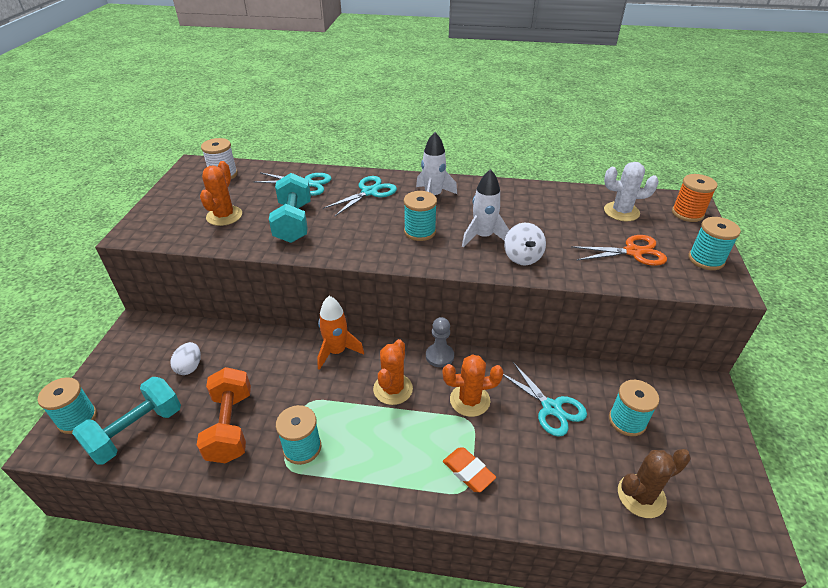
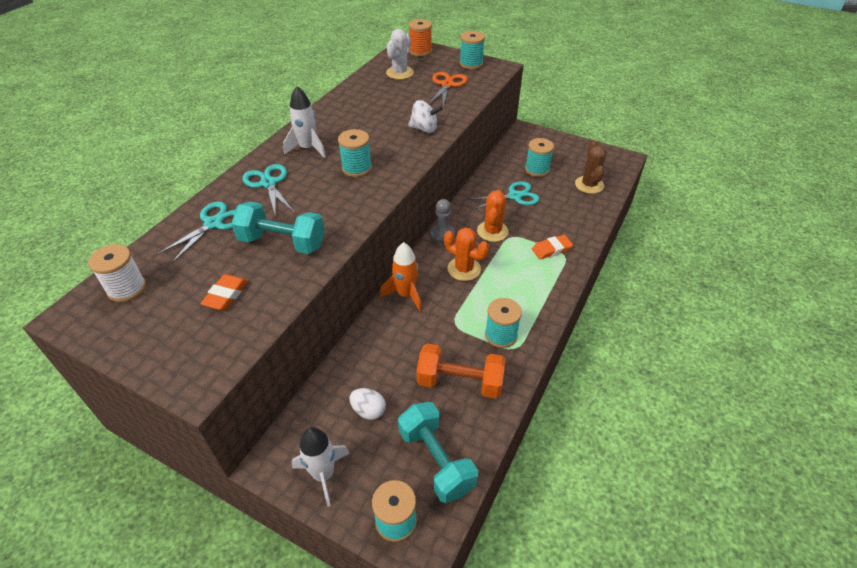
camera: 70 degrees left, 5 degrees up
orange cactus [200,161,242,226] -> orange eraser [200,274,248,310]
white rocket [462,169,509,247] -> white rocket moved to [292,427,350,507]

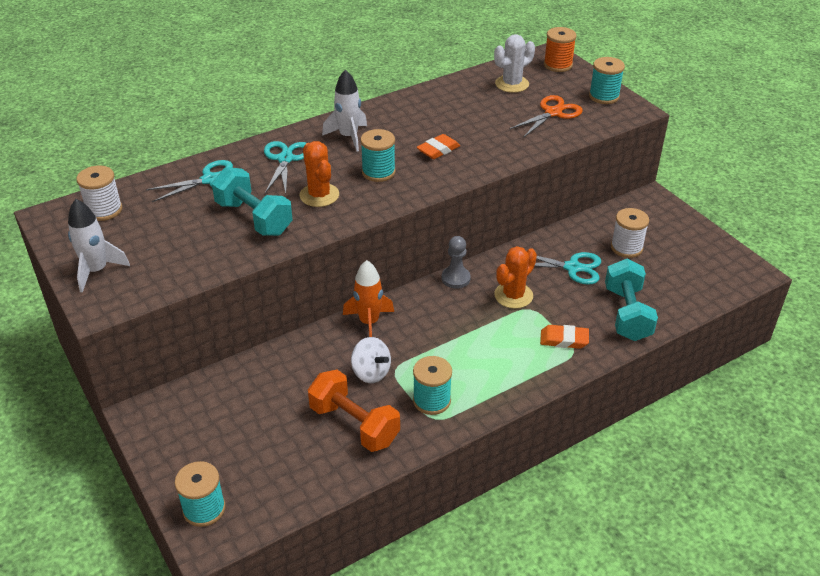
camera: 30 degrees right, 5 degrees down
orange eraser [200,274,248,310] -> orange eraser moved to [417,134,460,159]
white rocket [292,427,350,507] -> white rocket moved to [68,199,130,293]
white egg [350,388,386,420] -> none
turquoise dumbbell [398,402,478,503] -> turquoise dumbbell moved to [605,259,658,341]
white spinning top [408,100,443,133] -> white spinning top moved to [351,337,391,383]
orange cactus [444,228,489,281] -> orange cactus moved to [300,141,339,207]
turquoise spool [525,138,554,177] -> white spool [611,208,649,258]
brown cactus [575,140,606,194] -> none

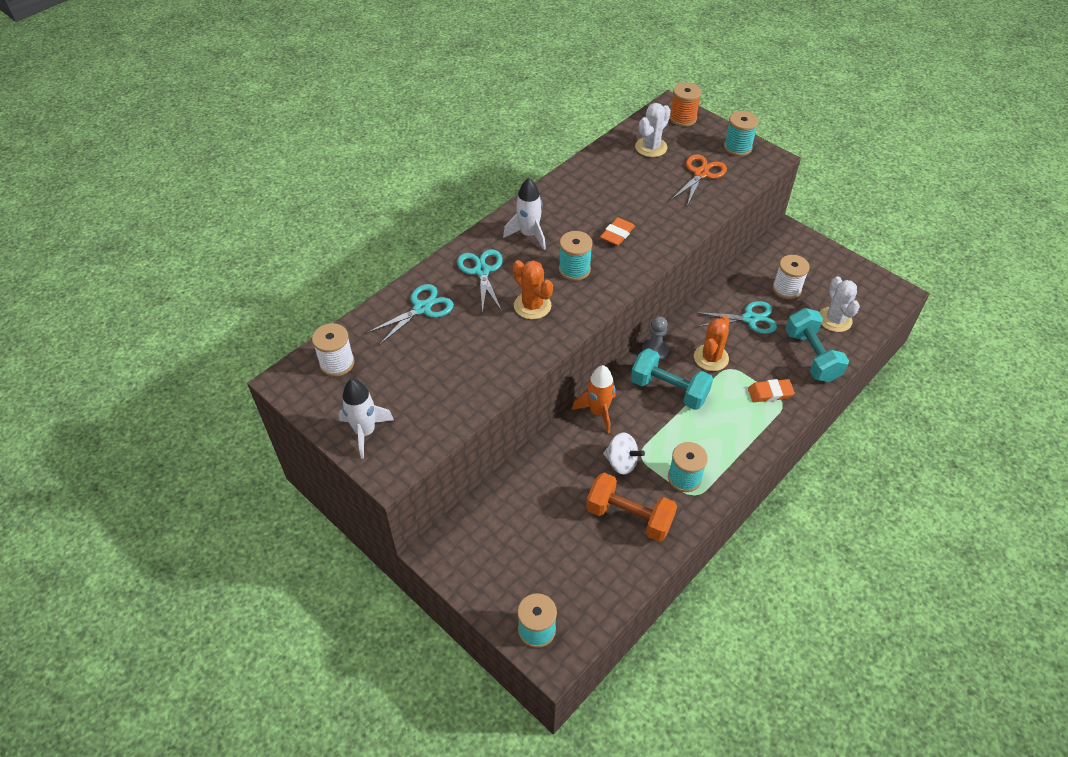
camera: 15 degrees left, 10 degrees up
turquoise dumbbell [212,167,293,236] -> turquoise dumbbell moved to [631,348,713,410]
none -> white cactus [819,276,860,332]

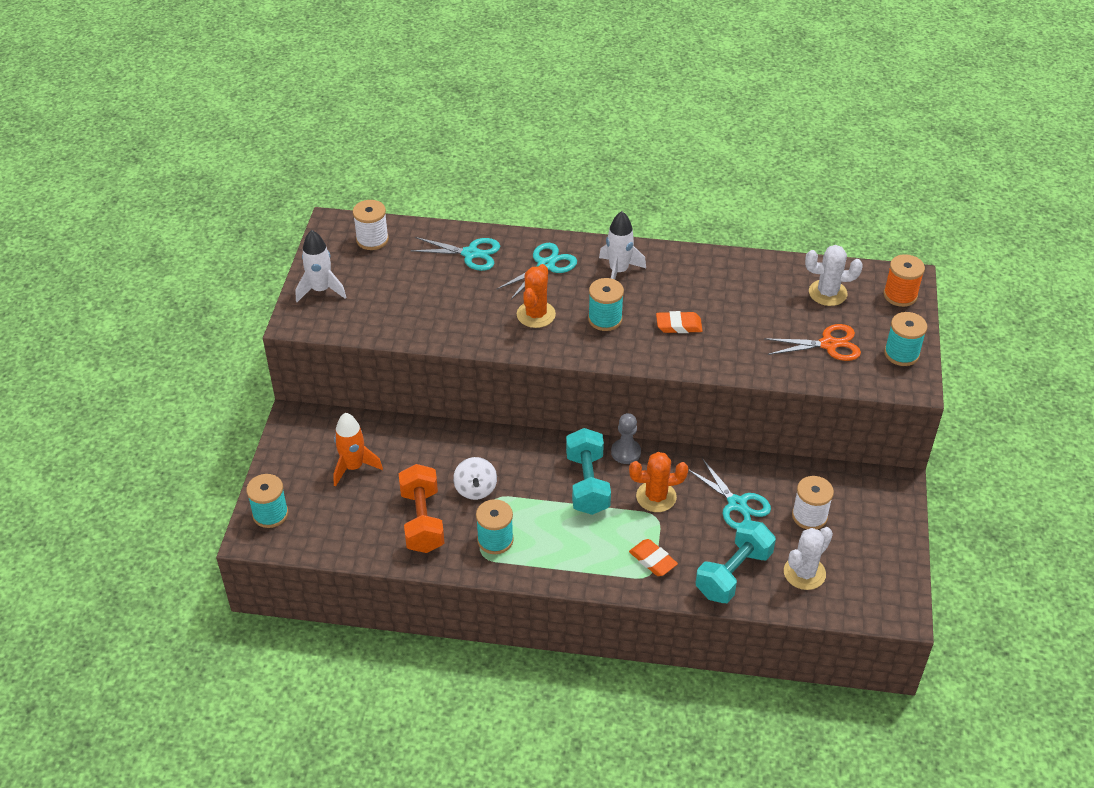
camera: 55 degrees right, 5 degrees down
orange rocket [572,365,616,434] -> orange rocket moved to [333,413,383,486]

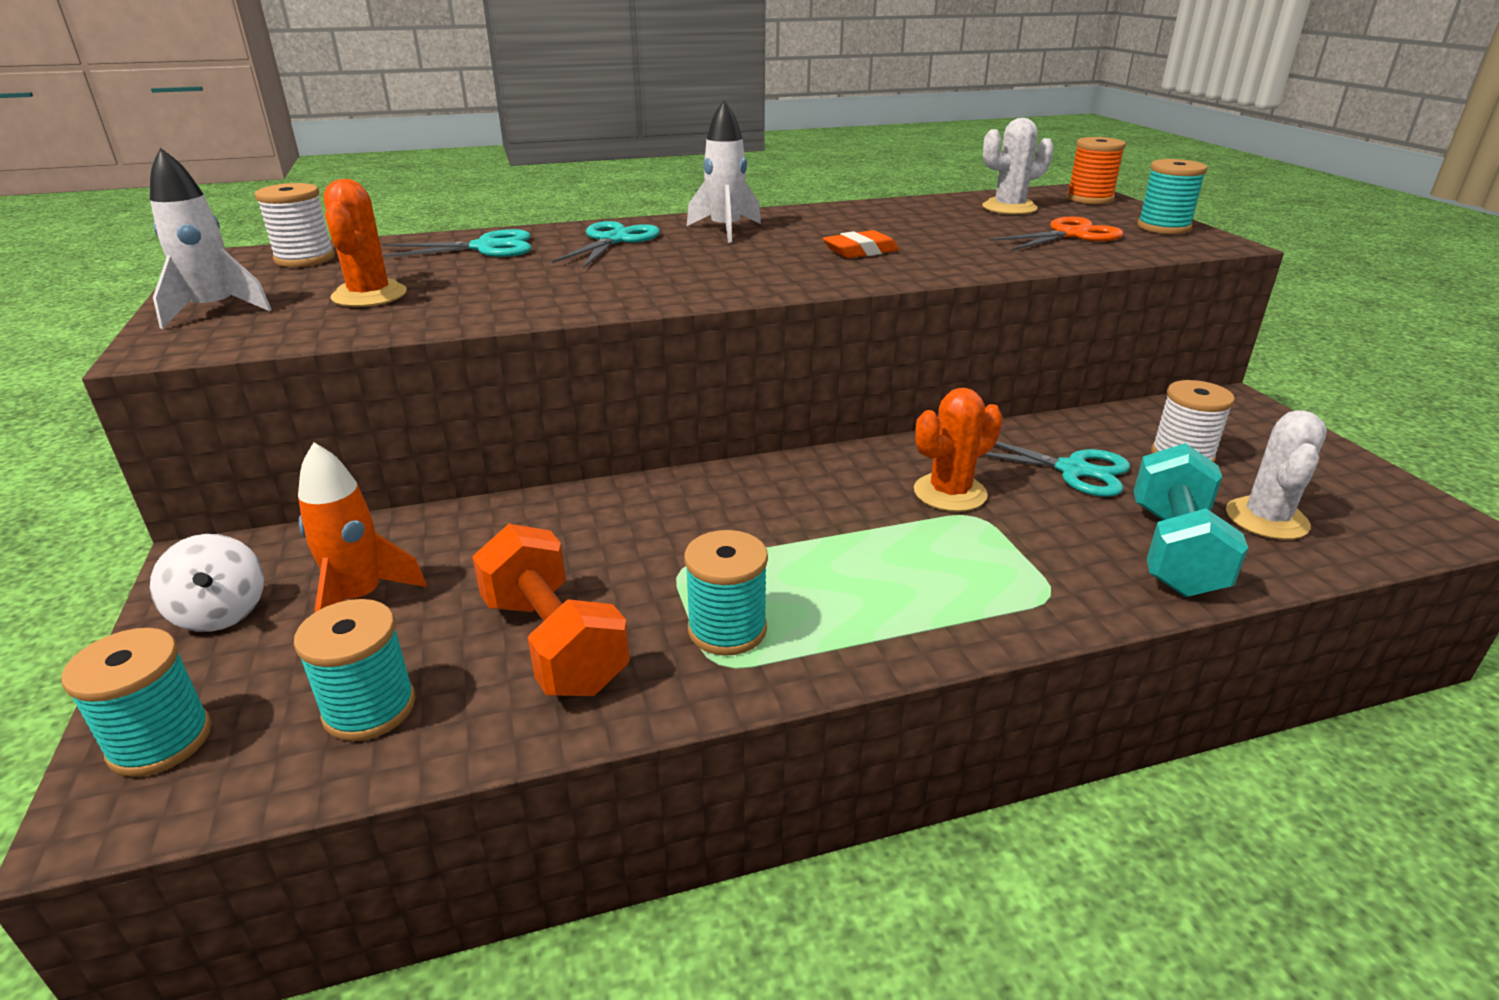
camera: 25 degrees left, 15 degrees down
white spinning top [453,457,497,500] -> white spinning top moved to [150,534,264,632]
orange cactus [517,264,556,328] -> orange cactus moved to [323,179,407,307]
turquoise dumbbell [566,428,611,515] -> none
turquoise spool [588,278,624,331] -> turquoise spool moved to [294,599,416,741]
grey pawn [611,413,641,464] -> none
orange eraser [629,539,678,576] -> none

